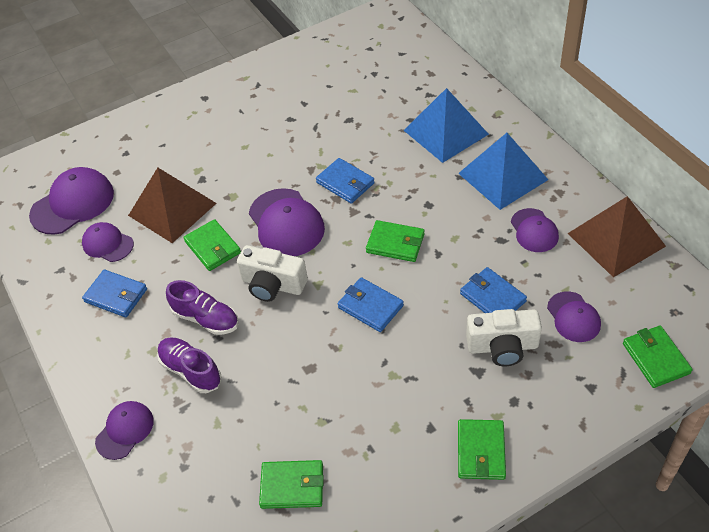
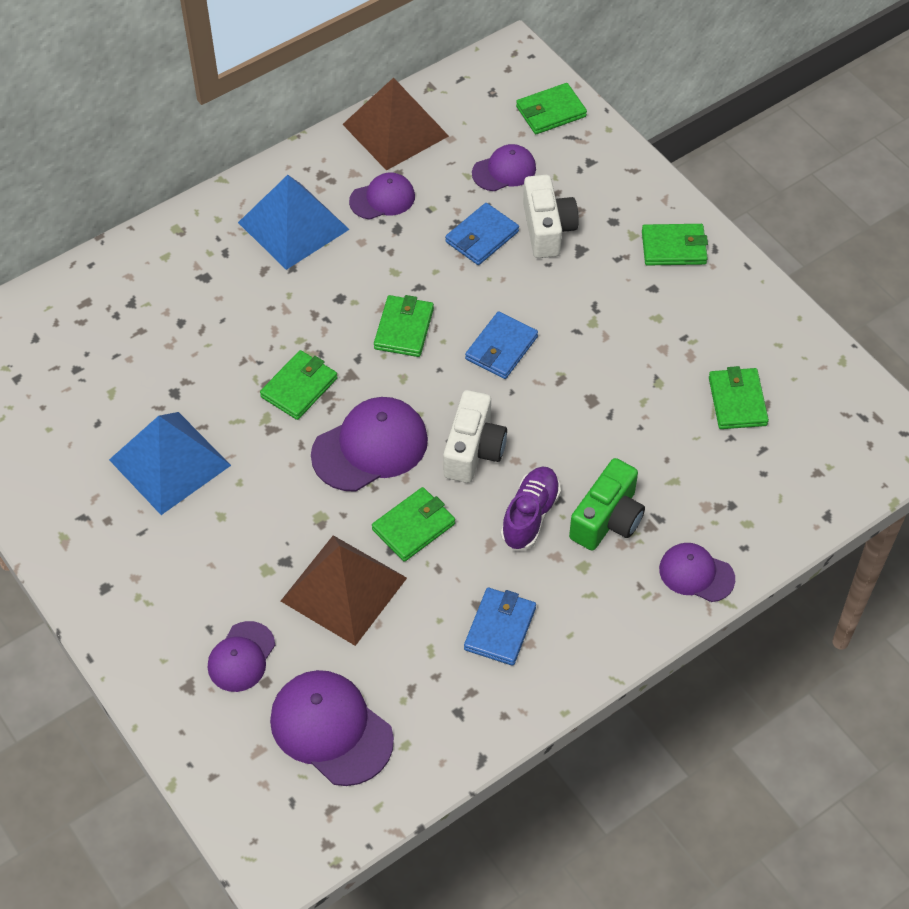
camera: 100 degrees left, 5 degrees up
purple cap [82,222,134,262] -> purple cap moved to [208,621,275,692]
purple shoe [157,337,222,393] -> green camera [569,458,645,551]
blue wallet [316,158,375,204] -> green wallet [260,350,338,420]
blue pyramid [404,88,489,163] -> blue pyramid moved to [109,412,231,515]

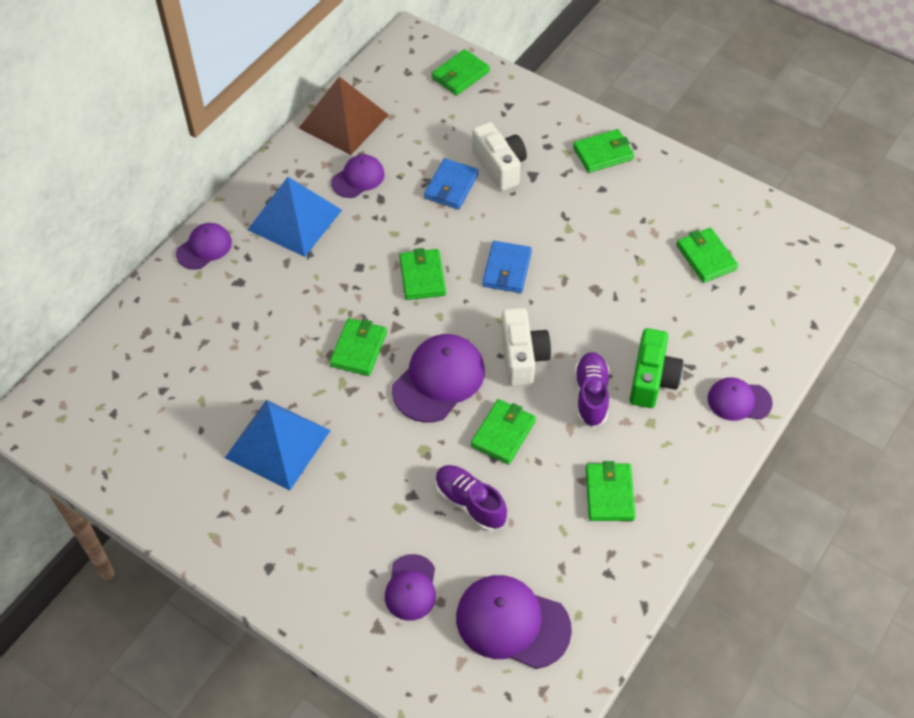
camera: 20 degrees left, 0 degrees up
brown pyramid [281,535,407,646] -> purple shoe [435,465,507,532]
blue wallet [464,588,536,666] -> green wallet [586,461,635,521]
purple cap [472,144,536,191] -> purple cap moved to [176,223,232,270]

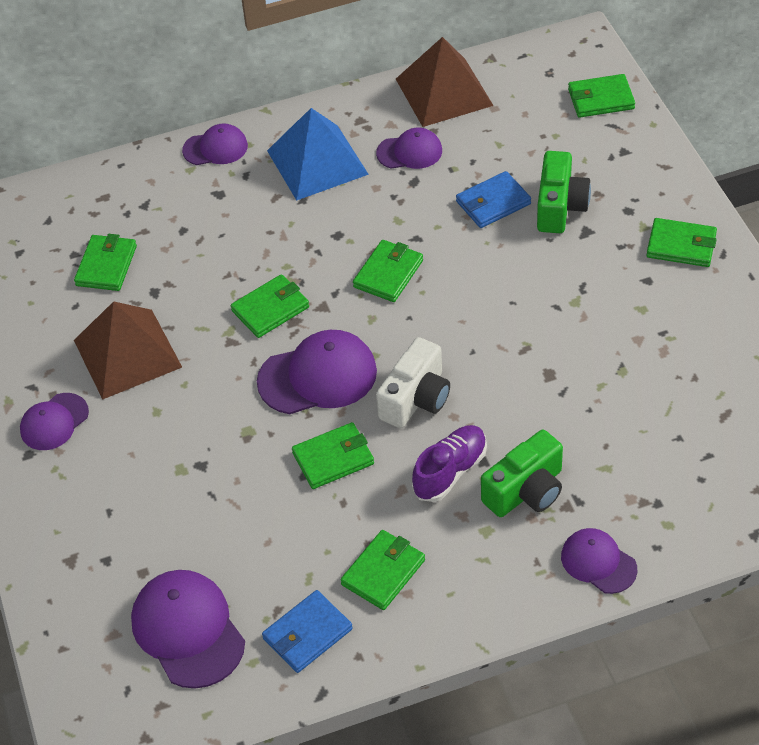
camera: 40 degrees right, 5 degrees down
blue pyramid [225,400,331,490] -> brown pyramid [74,301,182,400]
purple cap [385,554,436,621] -> purple cap moved to [20,393,89,450]
purple shoe [435,465,507,532] -> none
white camera [472,122,527,191] -> green camera [537,151,591,233]
blue wallet [482,241,532,293] -> blue wallet moved to [262,590,353,673]
green wallet [676,228,738,283] -> green wallet moved to [74,234,137,291]

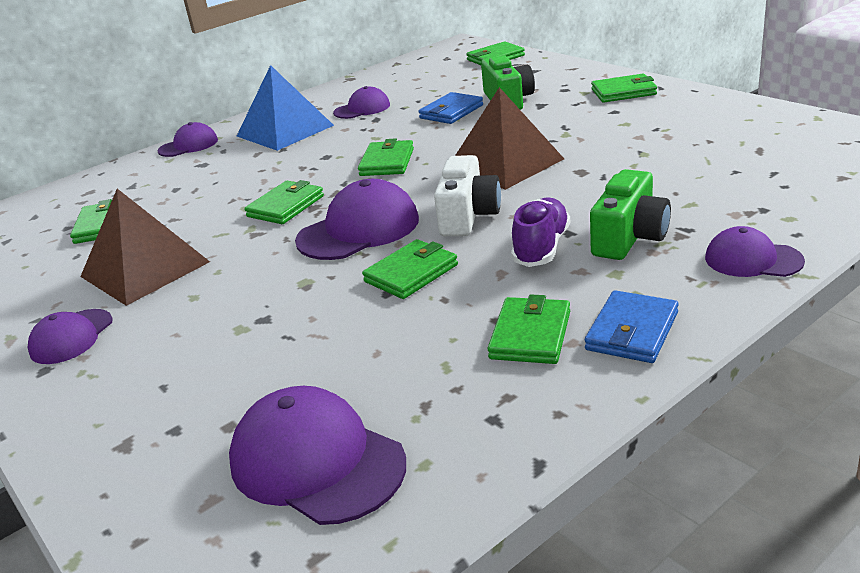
camera: 20 degrees left, 20 degrees down
blue wallet [262,590,353,673] -> blue wallet moved to [585,290,679,363]
brown pyramid [396,37,494,127] -> brown pyramid moved to [455,87,564,190]

